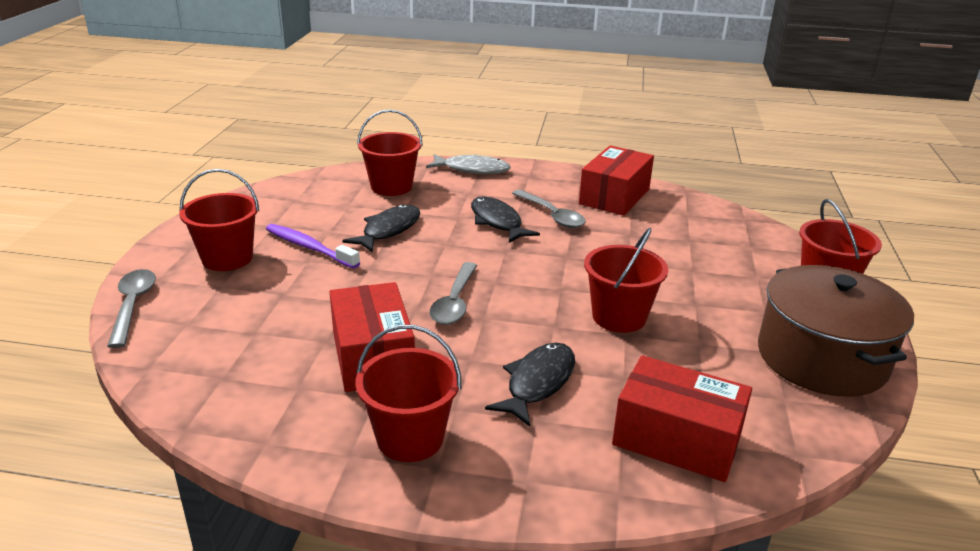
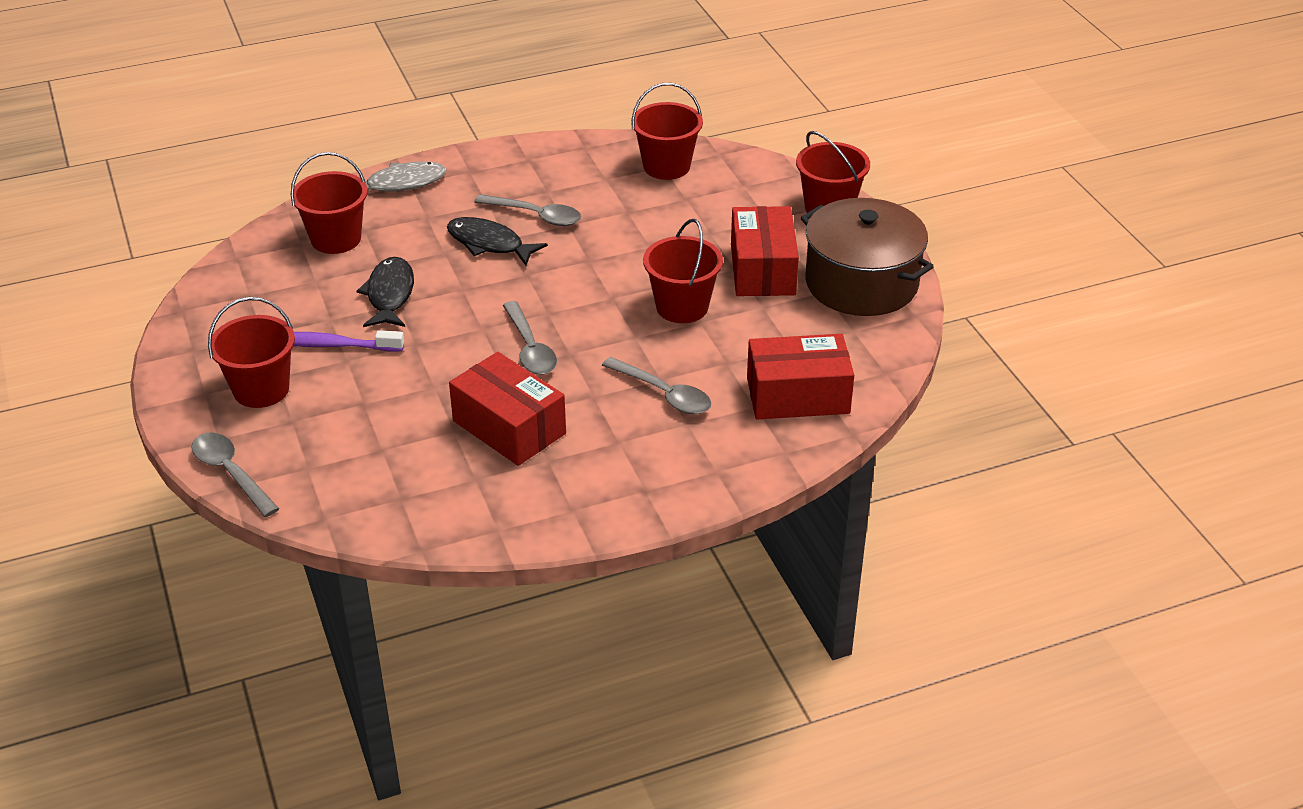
camera: 30 degrees left, 10 degrees up
red bucket [355,325,461,462] -> red bucket moved to [631,83,703,180]
black fish [485,343,575,427] -> grey spoon [602,357,711,414]
red box [579,145,654,216] -> red box moved to [731,206,799,296]

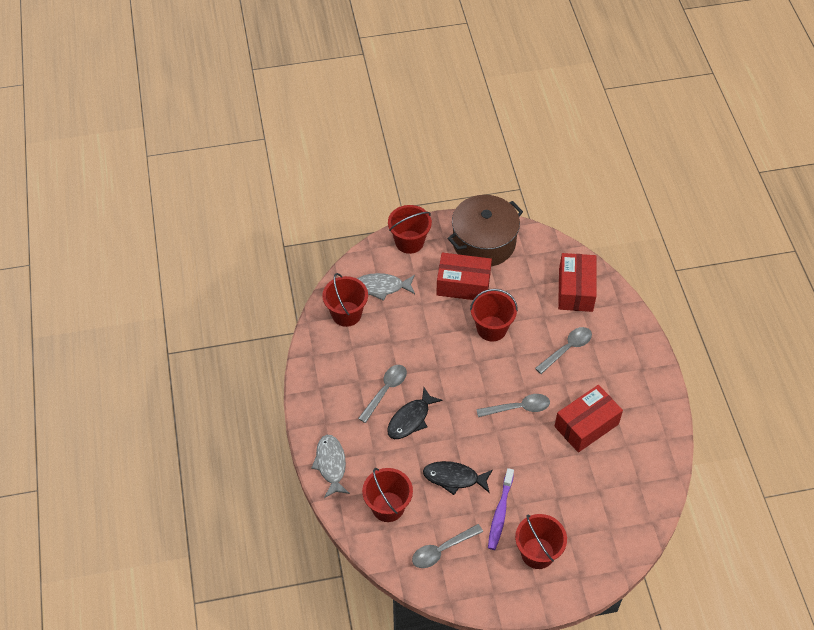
camera: 80 degrees left, 15 degrees up
grey spoon [191,432,279,517] -> grey spoon moved to [412,524,483,568]
none -> grey fish [357,273,415,301]

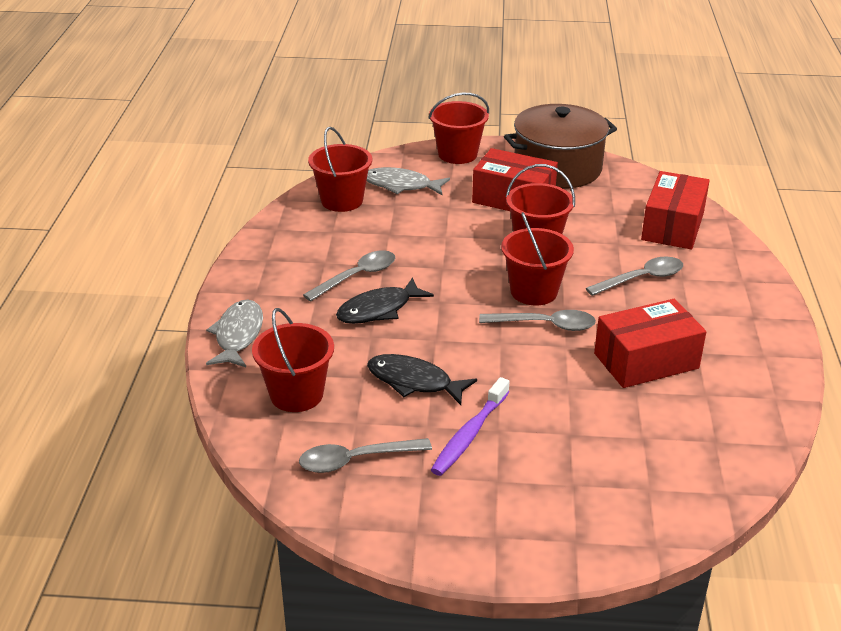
camera: 15 degrees right, 20 degrees down
red bucket [515,514,567,569] -> red bucket moved to [501,212,574,305]

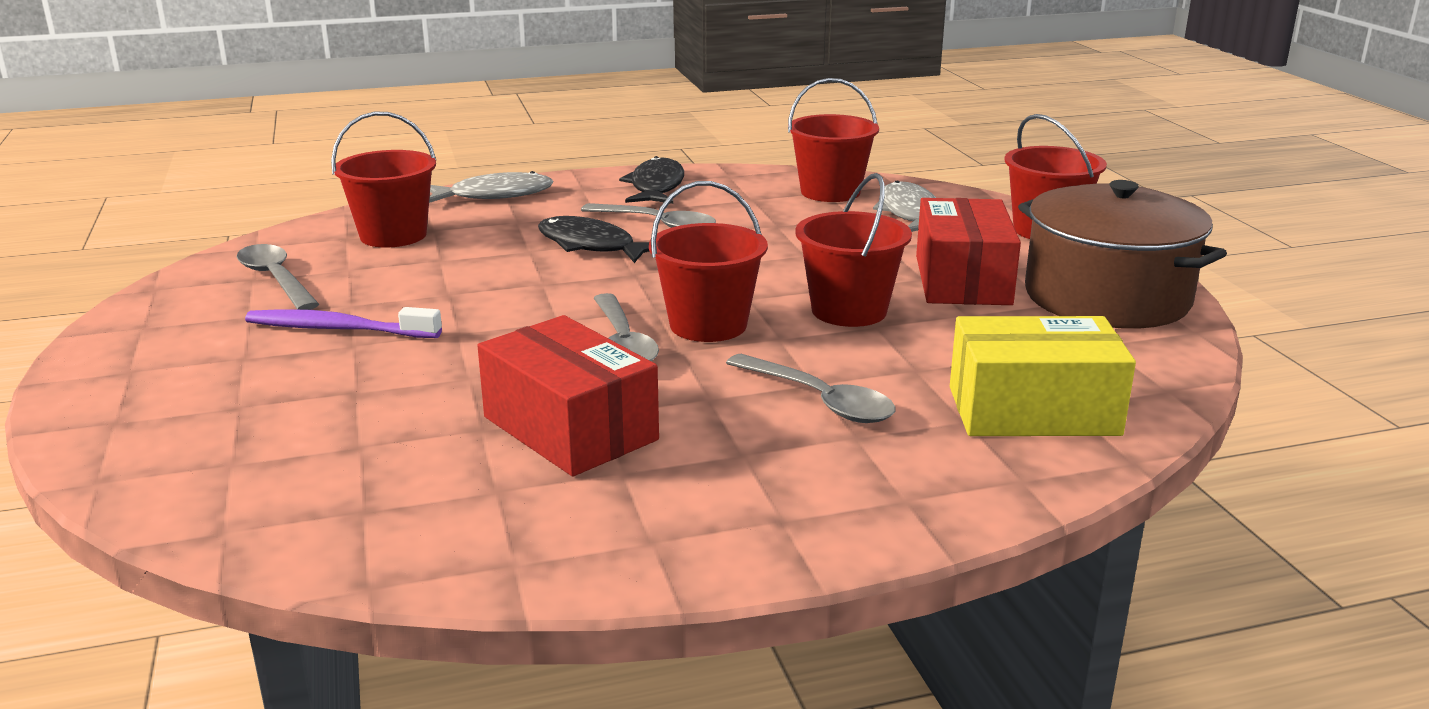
camera: 70 degrees right, 10 degrees down
black fish [367,354,477,405] -> black fish moved to [619,156,684,204]
red box [641,171,710,250] -> yellow box [950,316,1136,436]

